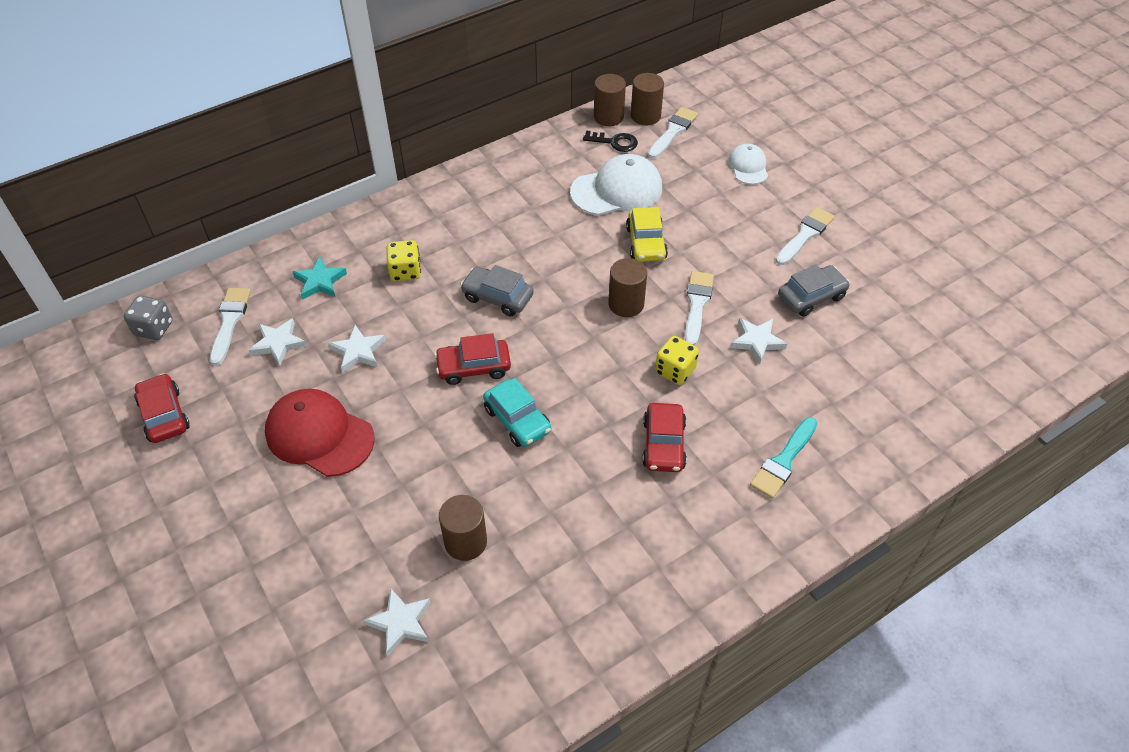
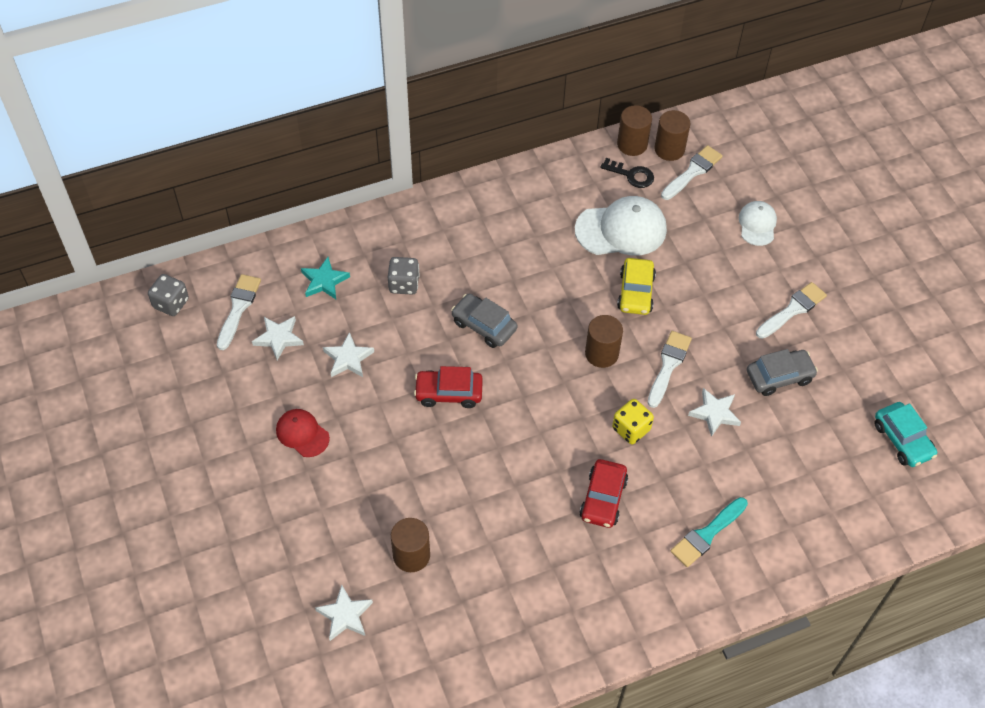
camera: 10 degrees right, 5 degrees up
red car [134,373,190,443] -> none
red cap [265,389,375,477] -> red cap [276,409,330,457], size x0.57
yellow dice [386,240,421,281] -> grey dice [388,257,420,295]
turquoise car [483,378,551,447] -> turquoise car moved to [874,402,937,467]

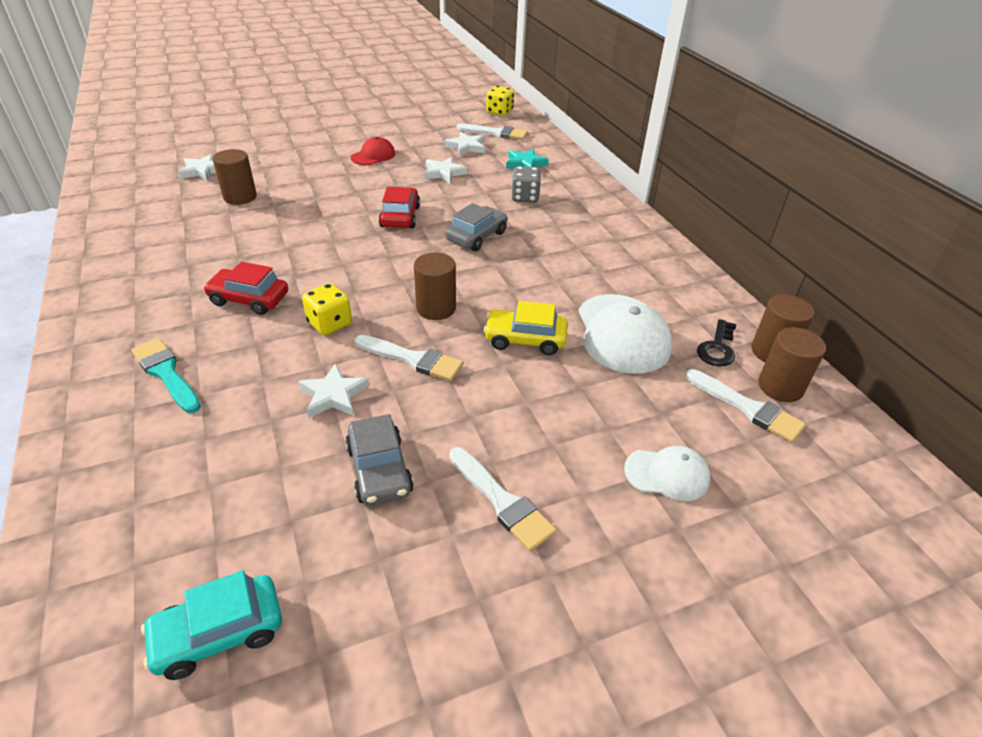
camera: 90 degrees right, 15 degrees down
grey dice [148,274,189,316] -> yellow dice [486,86,514,116]

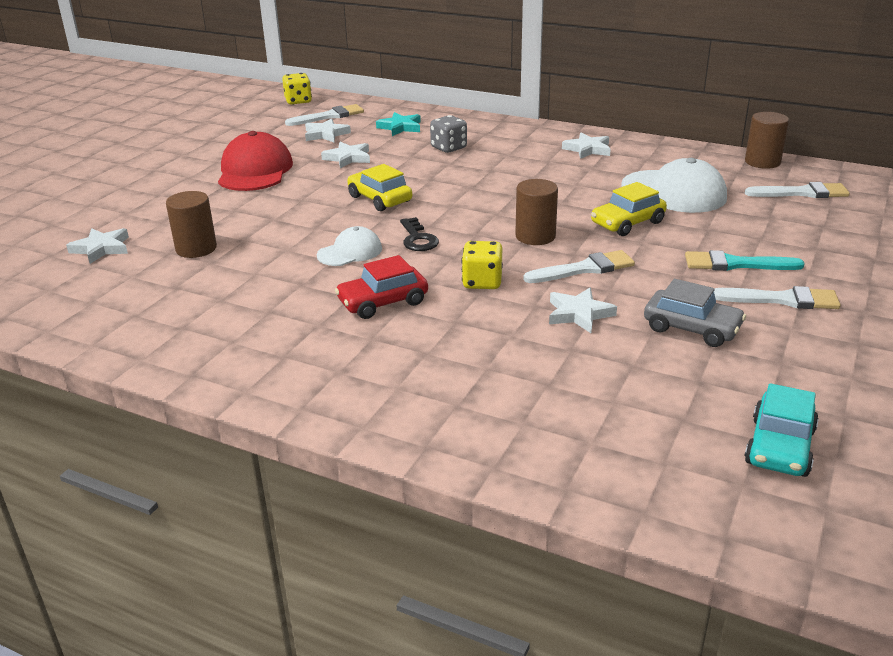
camera: 40 degrees left, 10 degrees down
turquoise brush [132,338,201,413] -> turquoise brush moved to [685,250,805,271]
red cap [351,137,395,165] -> red cap [218,131,293,191], size x1.75
red car [379,187,420,228] -> yellow car [347,164,412,211]
grey car [446,203,507,251] -> none
white cap [624,446,710,501] -> white cap moved to [317,226,382,266]
black key [697,319,736,367] -> black key moved to [400,217,439,251]
brown cylinder [758,327,826,402] -> none
none -> white star [562,133,611,159]

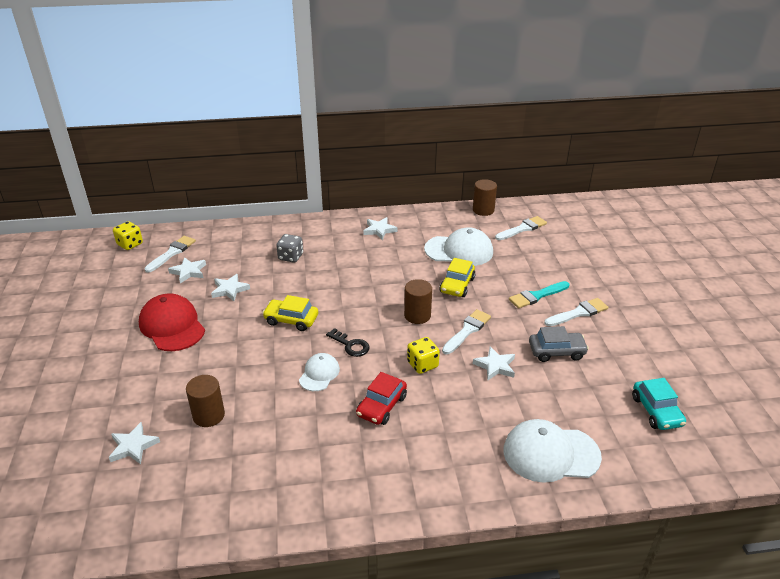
camera: 35 degrees left, 5 degrees up
turquoise star [376,112,421,136] -> none
none -> white cap [503,419,602,483]

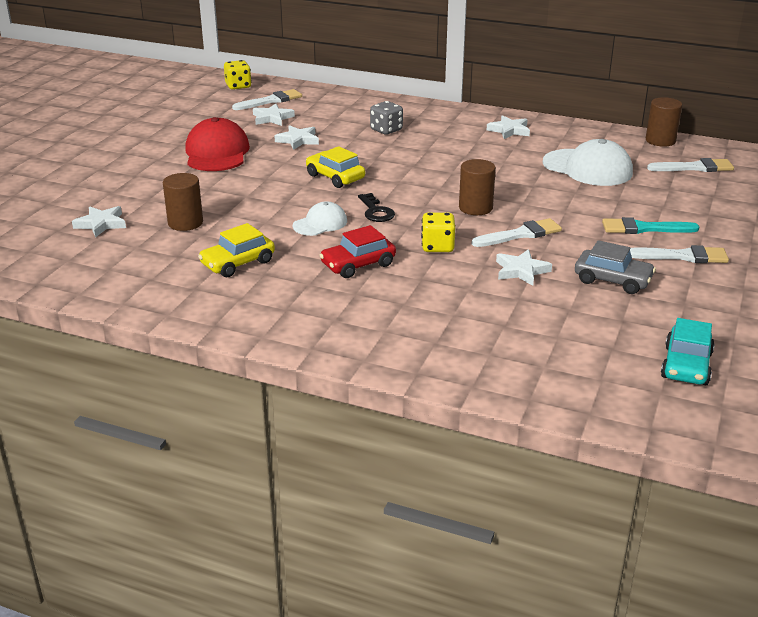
camera: 30 degrees right, 5 degrees down
yellow car [439,258,476,297] -> yellow car moved to [198,223,275,277]
white cap [503,419,602,483] -> none

